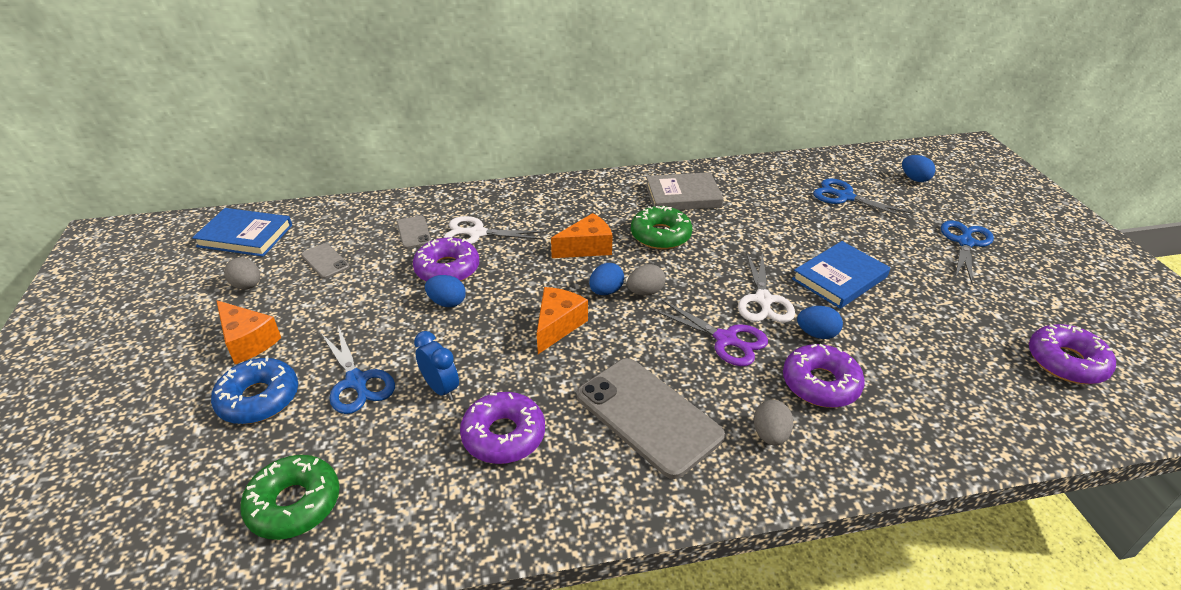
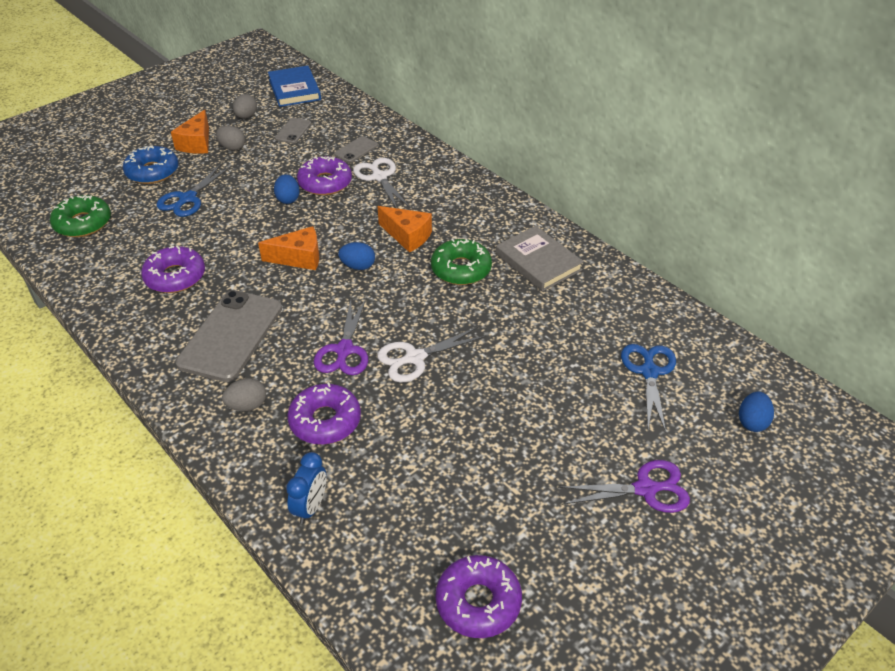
camera: 60 degrees right, 5 degrees up
blue clock [414,331,459,400] -> blue clock moved to [286,452,327,524]
grey egg [627,264,666,296] -> grey egg moved to [216,126,245,151]
blue book [792,241,890,309] -> none
blue egg [797,306,843,339] -> none
blue scissors [941,221,994,283] -> purple scissors [558,460,690,513]

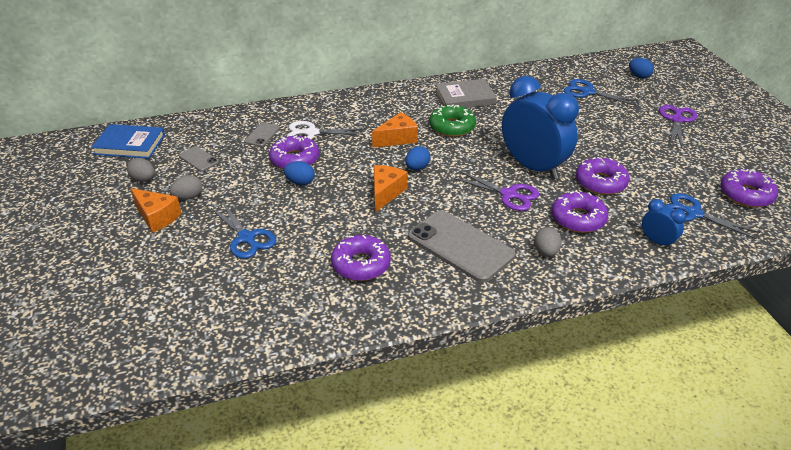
camera: 65 degrees left, 5 degrees down
green donut [50,195,111,237] -> none
blue donut [123,145,178,184] -> none
grey phone [334,136,378,163] -> grey phone turned 45 degrees clockwise [244,122,280,147]
white scissors [377,327,486,383] -> blue clock [502,76,579,180]
none -> purple donut [576,157,630,195]
none -> blue scissors [665,193,760,239]

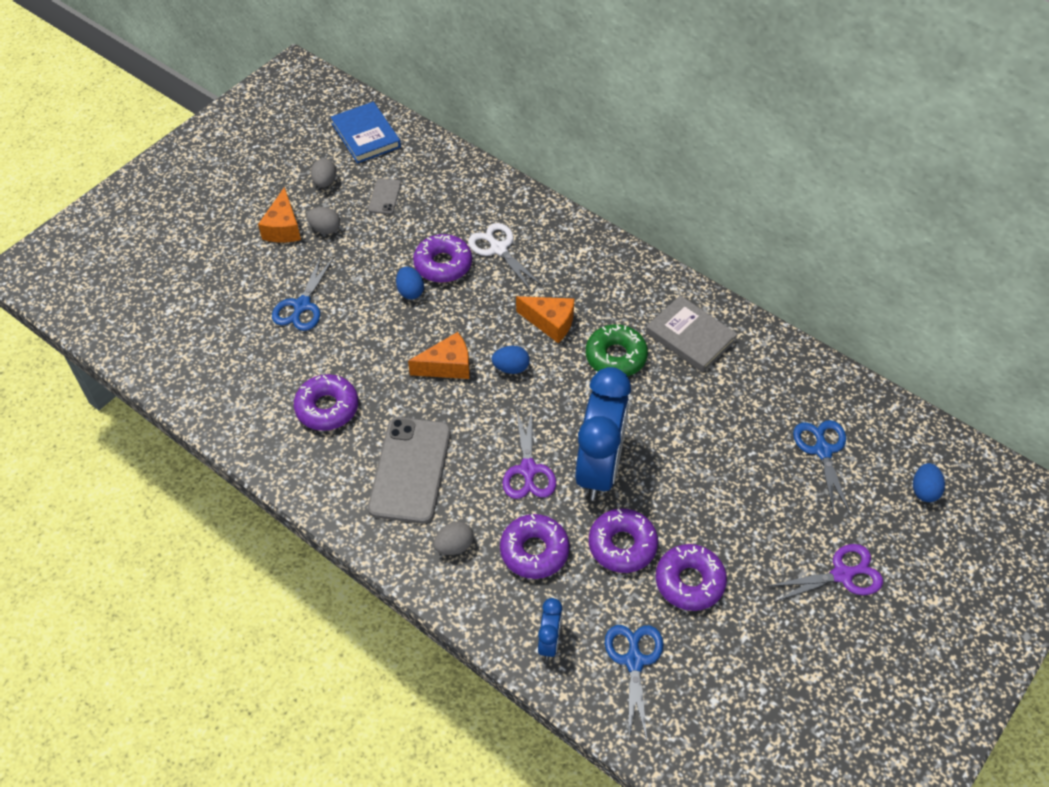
camera: 55 degrees right, 15 degrees up
grey phone [244,122,280,147] -> none
purple donut [720,169,778,208] -> purple donut moved to [656,544,727,611]

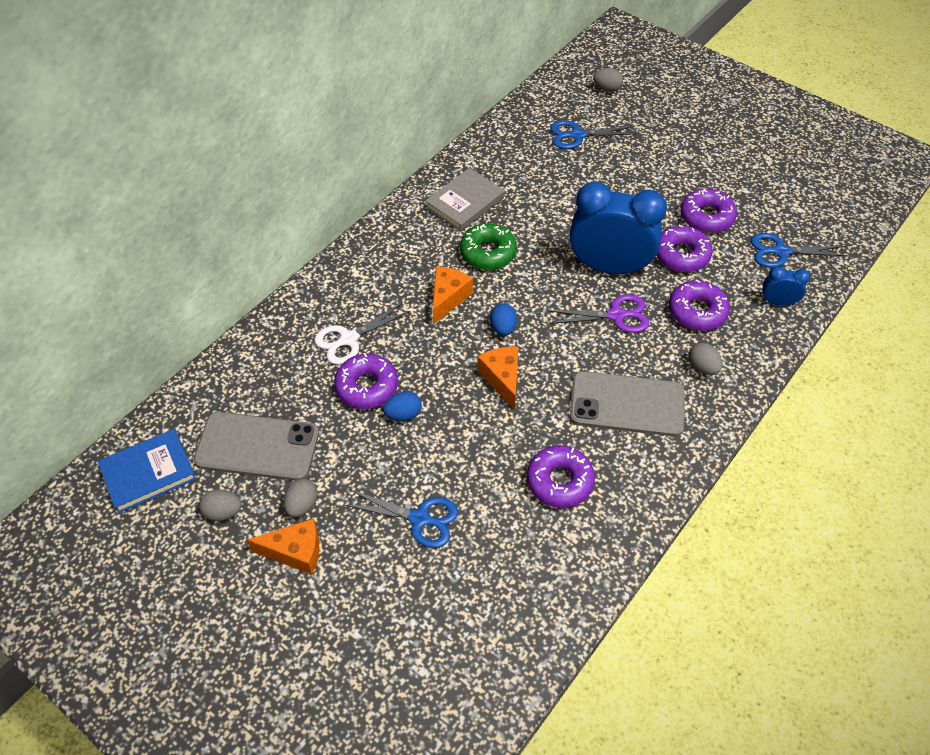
camera: 90 degrees left, 0 degrees up
grey phone [368,178,401,215] -> grey phone [194,412,319,481], size x2.14
purple scissors [766,544,883,602] -> none
blue egg [913,463,945,502] -> grey egg [593,68,623,92]

